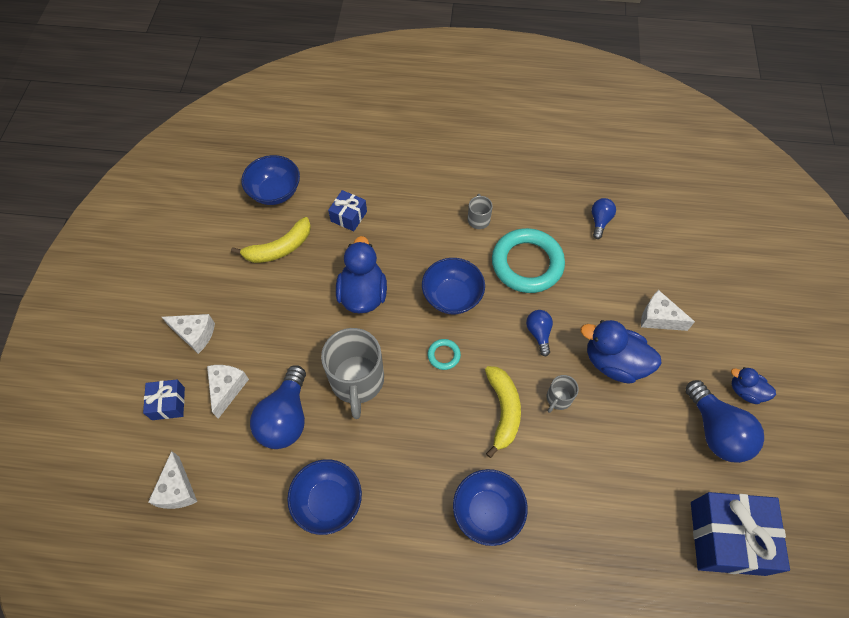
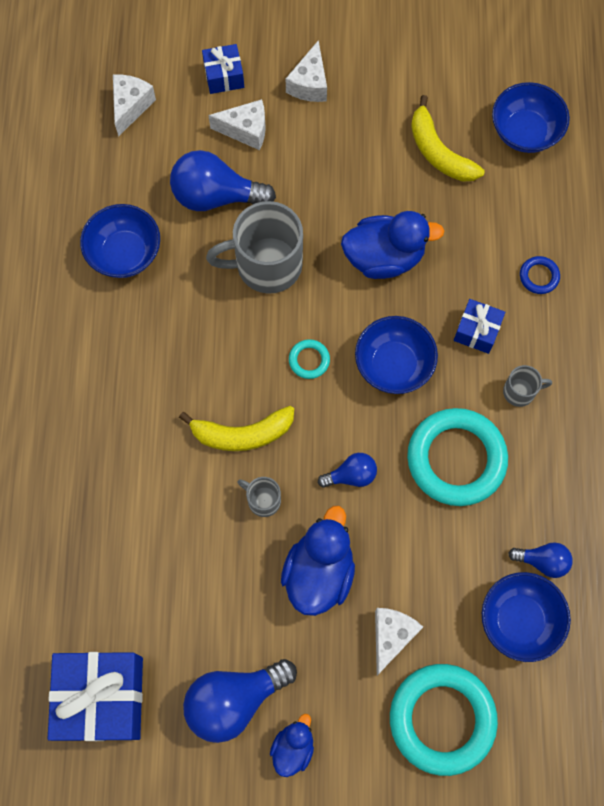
camera: 85 degrees right, 10 degrees up
white cheese [148,451,197,509] -> white cheese turned 120 degrees clockwise [113,75,156,137]
blue gift [328,190,367,231] -> blue gift moved to [454,299,505,354]
blue bowl [453,469,528,546] -> blue bowl moved to [482,572,571,662]
none -> turquoise ring [390,664,498,776]
none -> blue ring [520,256,560,294]

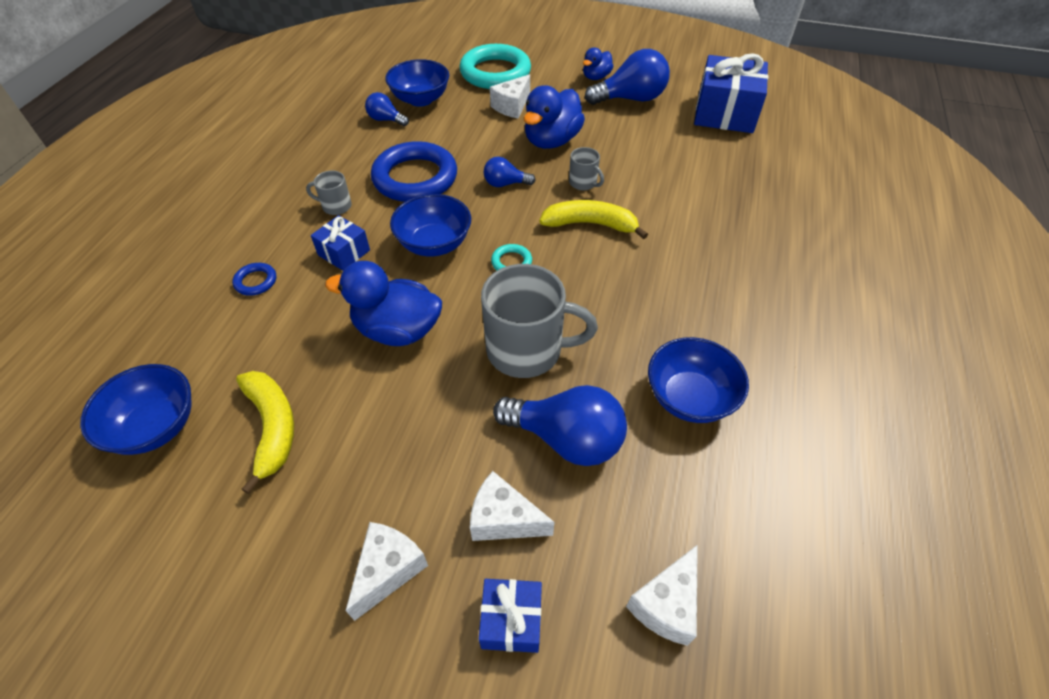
camera: 165 degrees left, 20 degrees down
turquoise ring [407,408,508,506] -> blue ring [371,141,457,202]

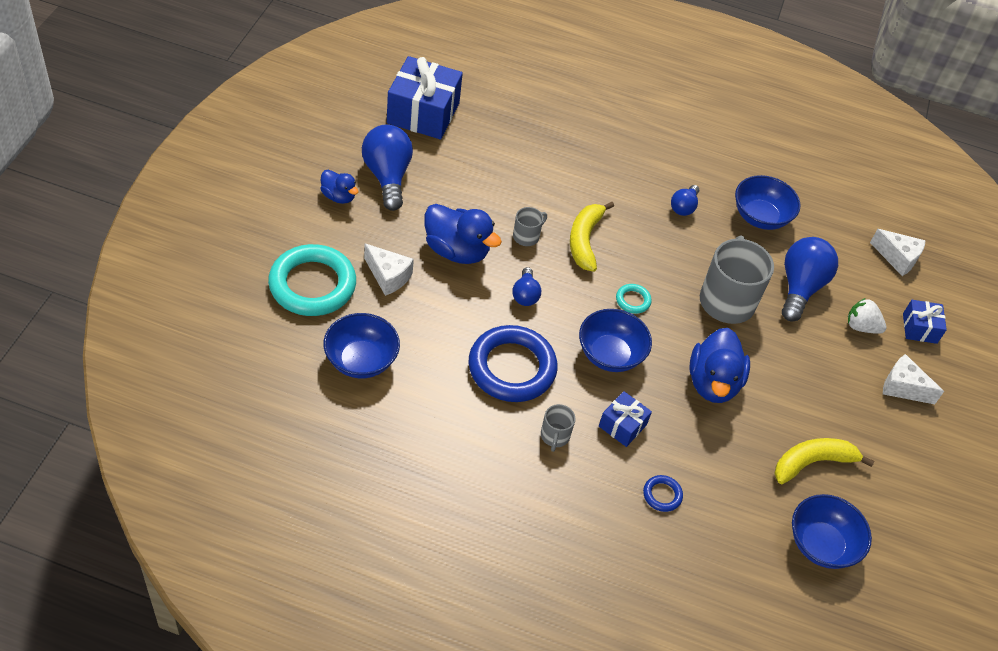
camera: 95 degrees left, 0 degrees up
blue light bulb [365,92,409,126] -> blue light bulb moved to [671,185,699,216]
white cheese [470,471,555,541] -> white strawberry [848,298,887,334]

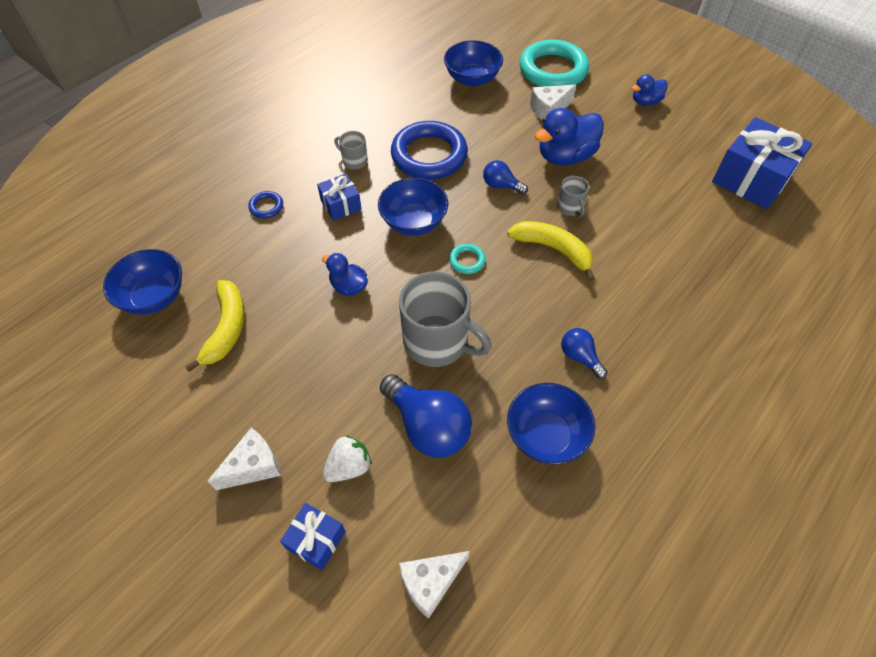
camera: 120 degrees right, 5 degrees up
blue light bulb [362,124,413,211] -> none
blue duck [689,328,750,403] -> blue duck [322,253,368,296], size x0.56

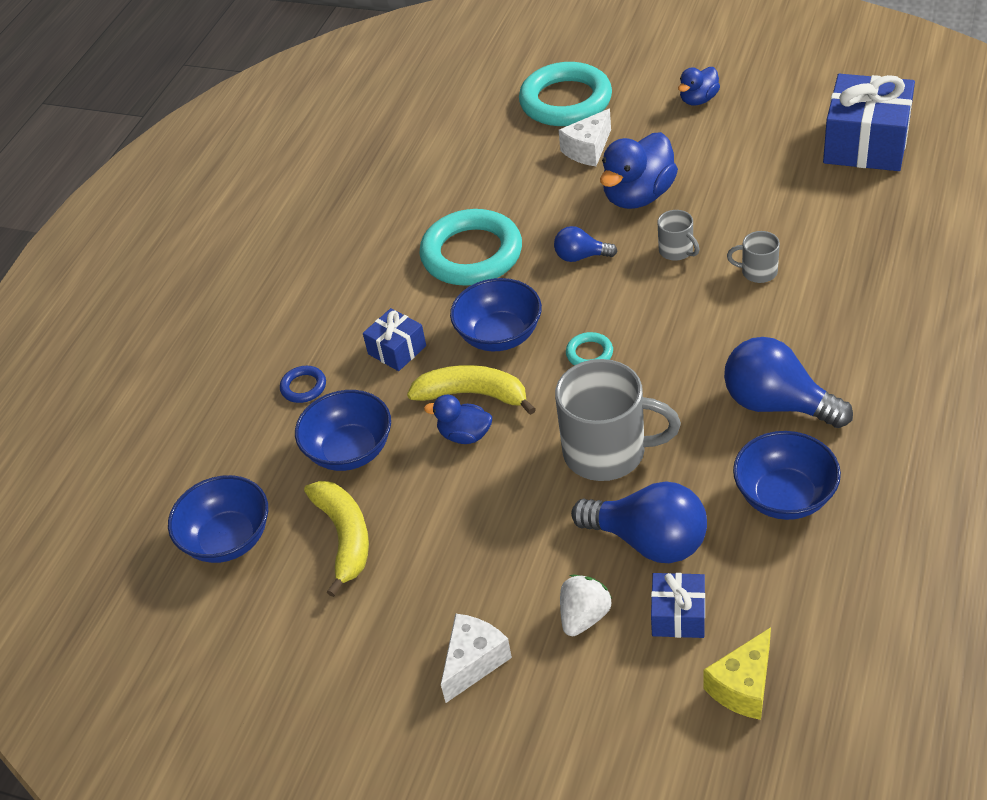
camera: 15 degrees left, 10 degrees down
blue gift [280,503,346,570] -> blue gift moved to [651,573,705,638]
grey mug [334,131,368,169] -> grey mug moved to [727,231,780,283]
blue ring [391,121,468,179] -> turquoise ring [419,209,522,286]
white cheese [399,551,470,619] -> yellow cheese [704,627,771,720]
blue bowl [444,40,503,86] -> blue bowl moved to [295,390,391,471]
yellow banana [507,221,595,281] -> yellow banana moved to [407,365,536,415]
blue light bulb [561,328,608,379] -> blue light bulb [724,337,853,428], size x1.87

